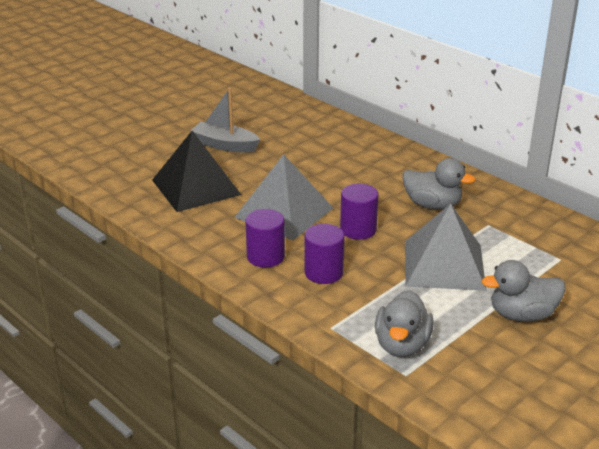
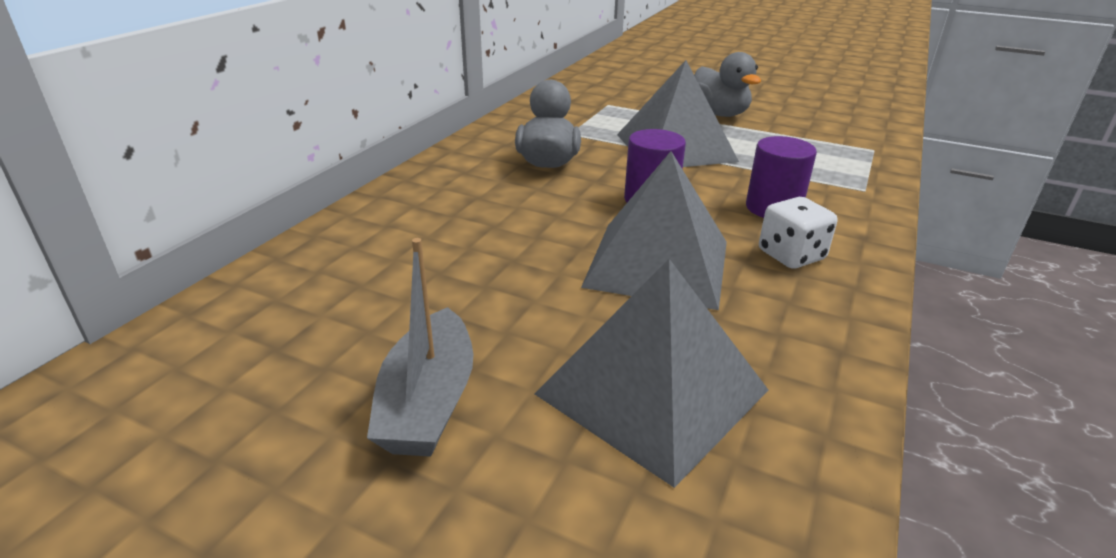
camera: 110 degrees left, 0 degrees up
black pyramid [152,131,241,212] -> grey pyramid [535,259,768,488]
purple cylinder [245,209,285,268] -> white dice [759,197,837,269]
grey duck [375,290,434,357] -> none

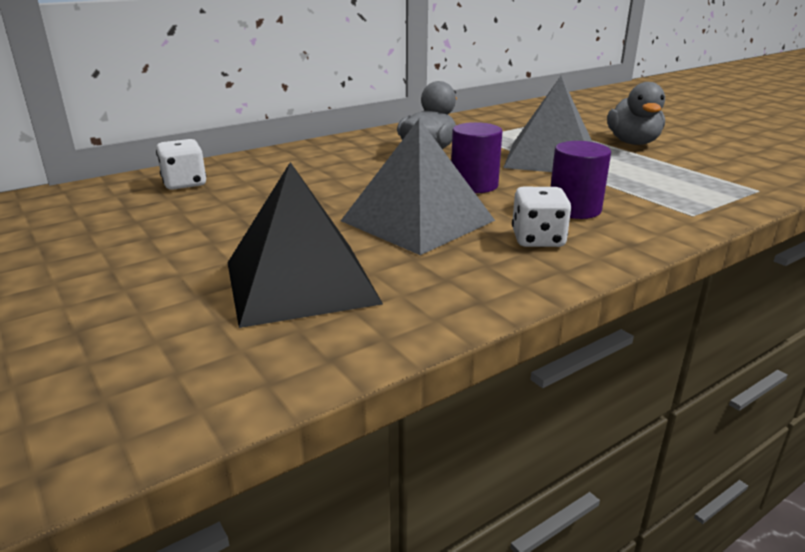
camera: 30 degrees right, 5 degrees down
grey boat [367,238,473,457] -> none
grey pyramid [535,259,768,488] -> black pyramid [228,162,383,328]
none -> white dice [156,139,206,190]

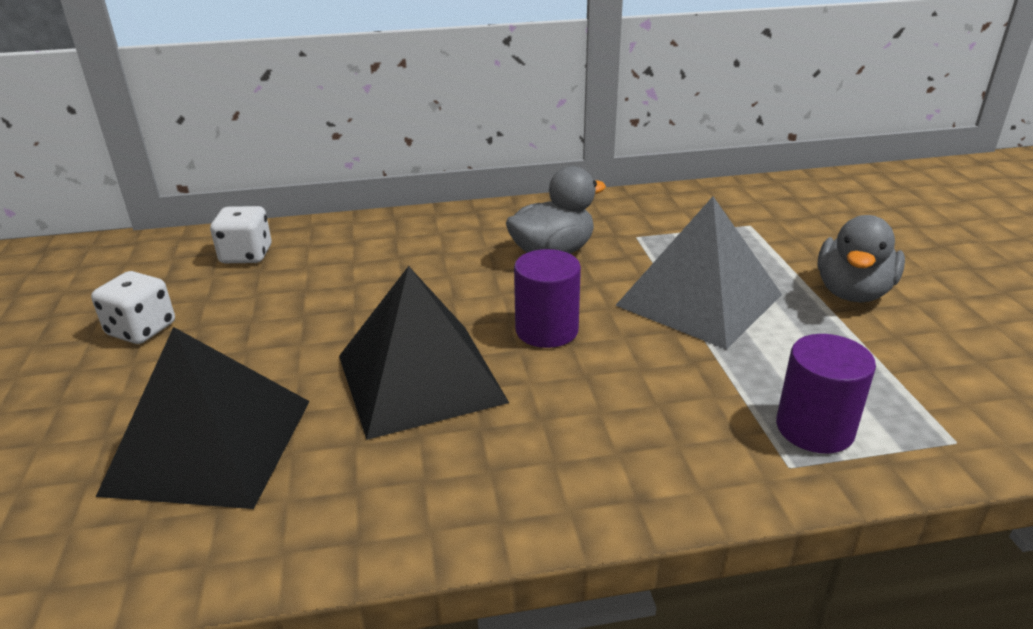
camera: 25 degrees right, 5 degrees up
grey pyramid [341,119,495,255] -> black pyramid [339,266,509,440]
white dice [512,187,571,247] -> white dice moved to [91,271,175,344]
purple cylinder [550,141,611,219] -> purple cylinder moved to [776,334,876,454]

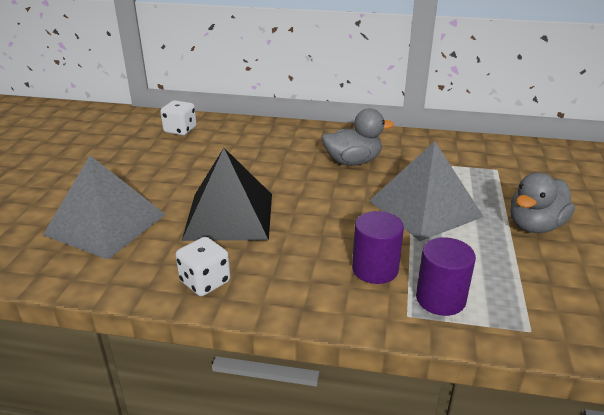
camera: 20 degrees right, 0 degrees up
white dice [91,271,175,344] -> white dice moved to [176,237,230,296]
black pyramid [96,327,310,509] -> grey pyramid [43,156,166,260]
purple cylinder [514,249,581,348] -> purple cylinder moved to [352,211,404,284]

